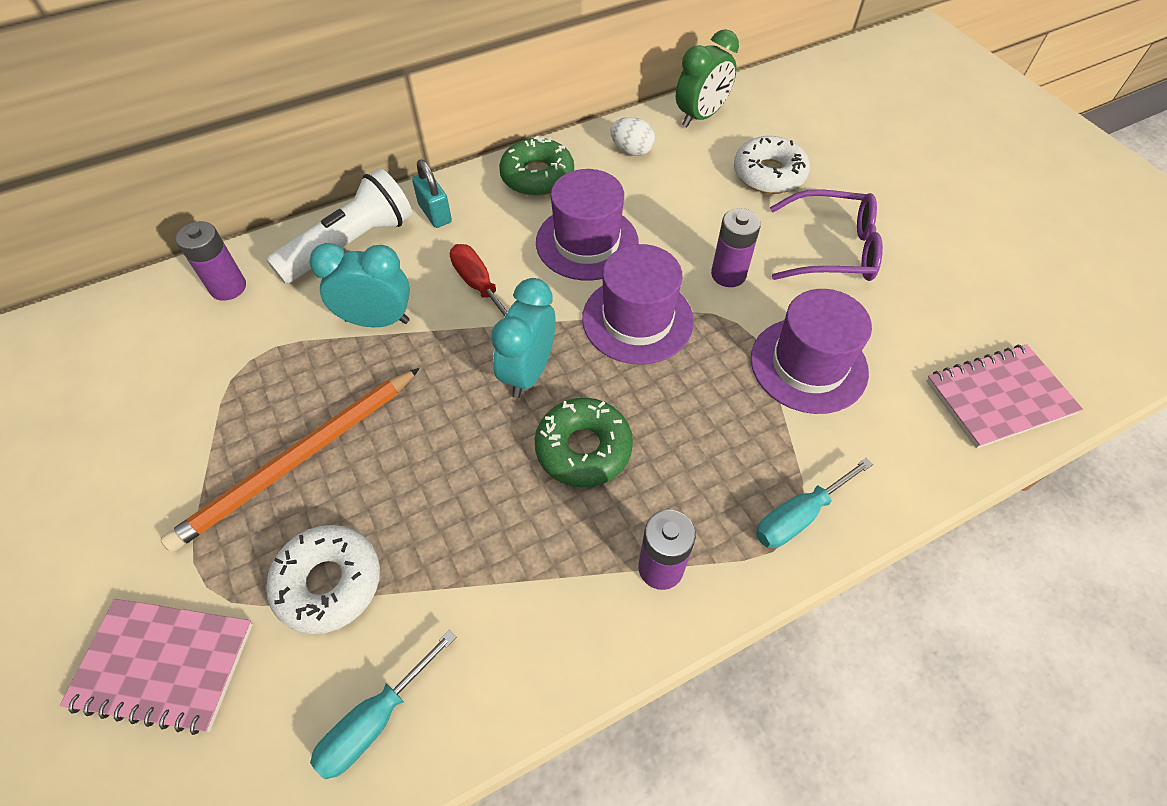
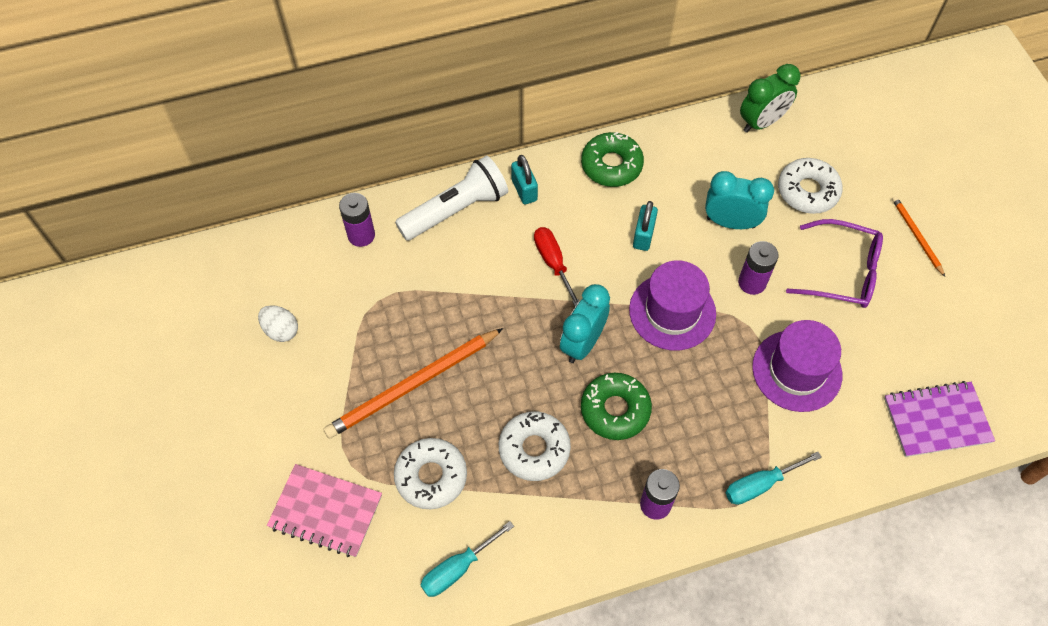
camera: 10 degrees right, 5 degrees up
turquoise clock [309,243,410,327] -> turquoise clock moved to [705,171,774,229]
purple hat [536,169,639,281] -> turquoise padlock [633,201,658,251]
white egg [610,117,655,156] -> white egg moved to [258,305,298,342]
pink notebook [926,344,1083,448] -> purple notebook [884,381,995,457]
none -> white donut [499,411,571,481]
none -> orange pencil [892,196,945,277]

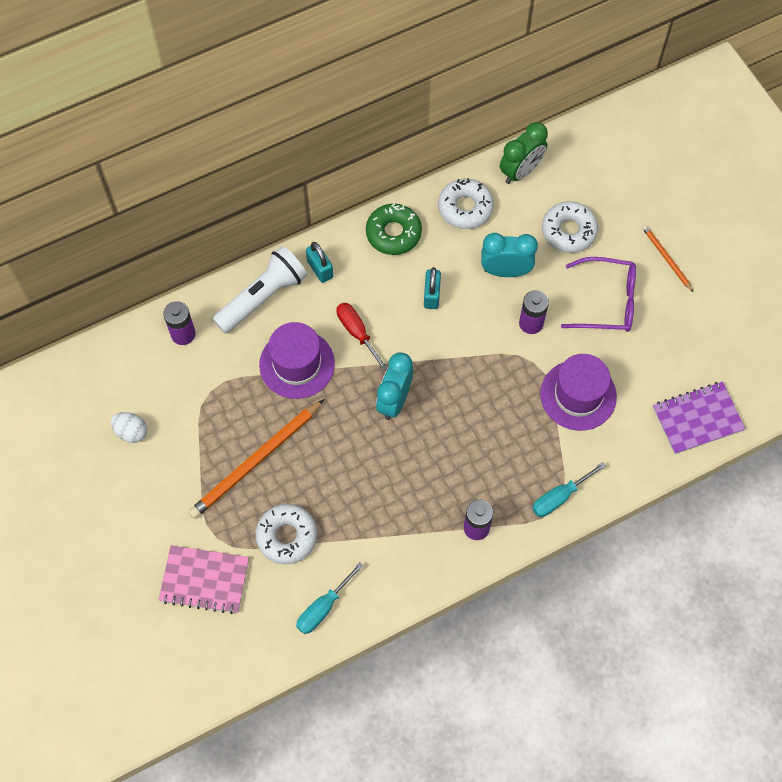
camera: 10 degrees left, 5 degrees up
white donut [499,411,571,481] -> white donut moved to [438,178,494,229]
green donut [581,373,652,440] -> none
purple hat [629,260,716,350] -> purple hat moved to [259,322,335,399]

